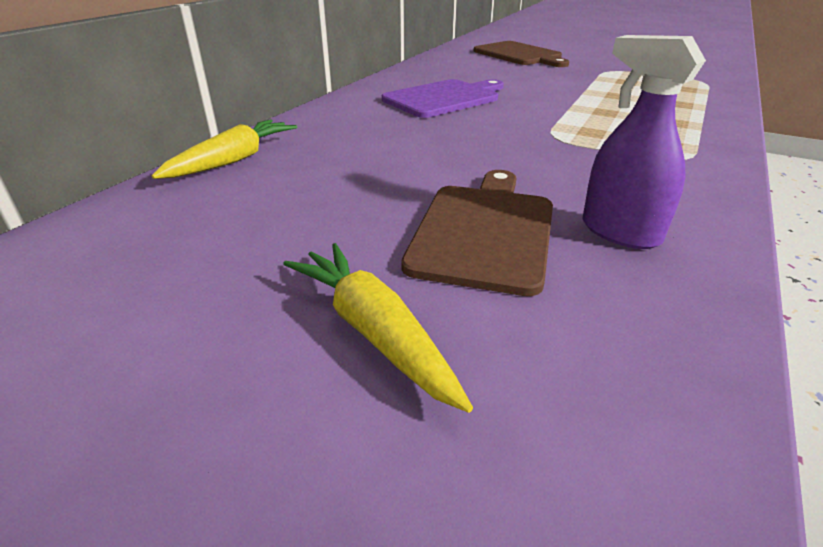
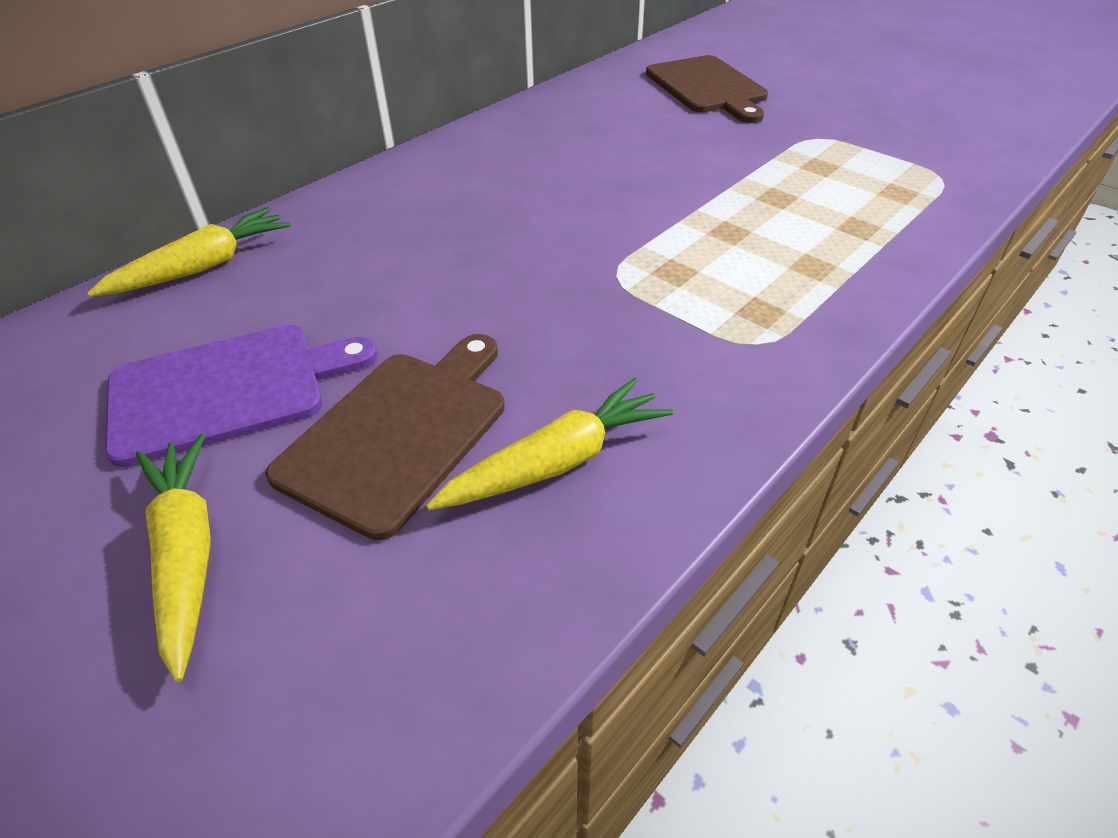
camera: 15 degrees right, 10 degrees up
purple cutting board [382,79,504,118] -> purple cutting board moved to [105,325,377,467]
purple spray bottle [582,35,706,249] -> yellow carrot [426,378,673,510]

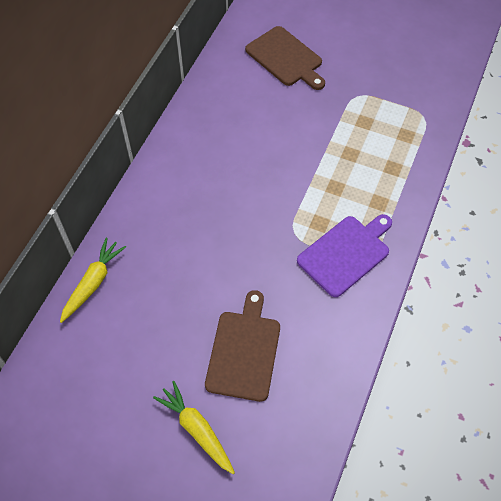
camera: 20 degrees left, 15 degrees up
purple cutting board [105,325,377,467] -> purple cutting board moved to [297,214,392,297]
yellow carrot [426,378,673,510] -> none

